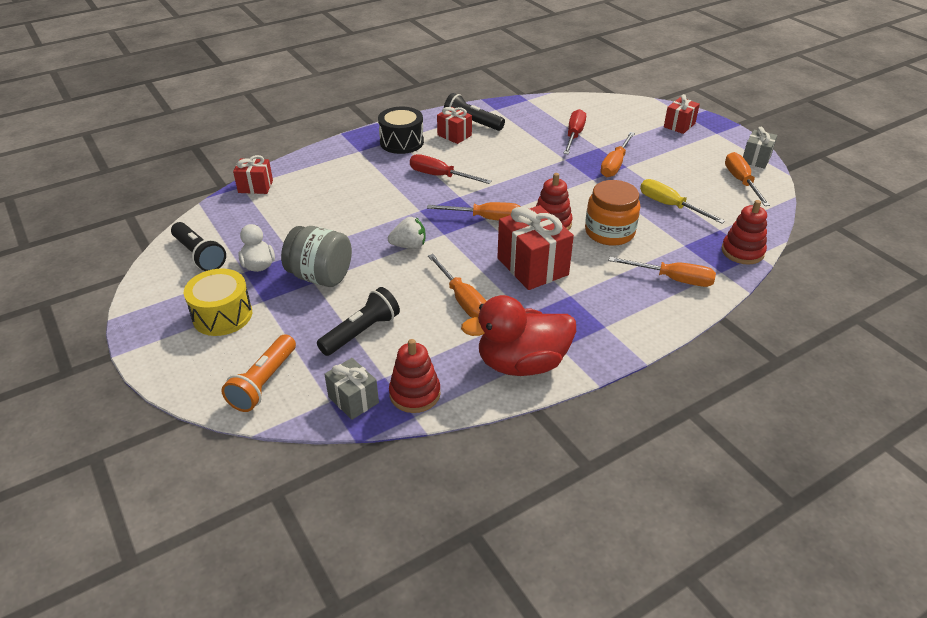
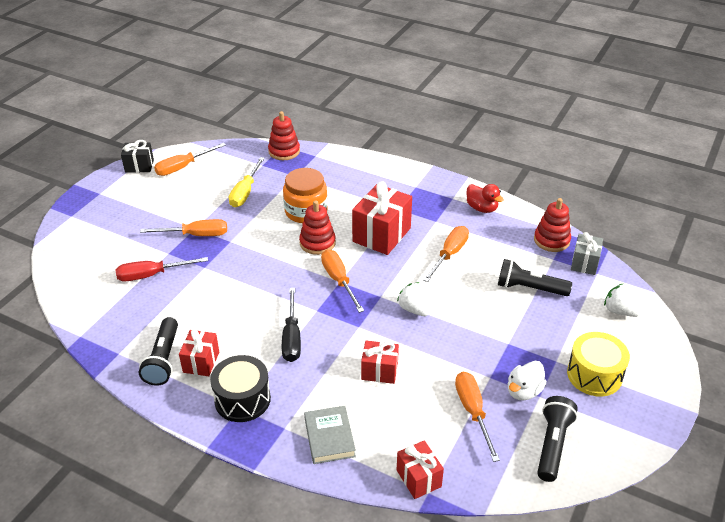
camera: 120 degrees left, 0 degrees up
orange flashlight [221,334,296,412] -> white strawberry [604,284,641,317]
grey jar [281,226,352,287] -> none
red screwdriver [410,154,492,184] -> black screwdriver [282,288,301,362]
red duck [461,295,576,376] -> red duck [466,184,504,213], size x0.54
orange screwdriver [609,257,716,287] -> orange screwdriver moved to [455,372,500,462]
red gift [664,94,700,134] -> red gift moved to [361,341,399,384]
grey gift [743,127,777,169] -> black gift [121,140,154,173]
none -> grey book [304,406,356,464]

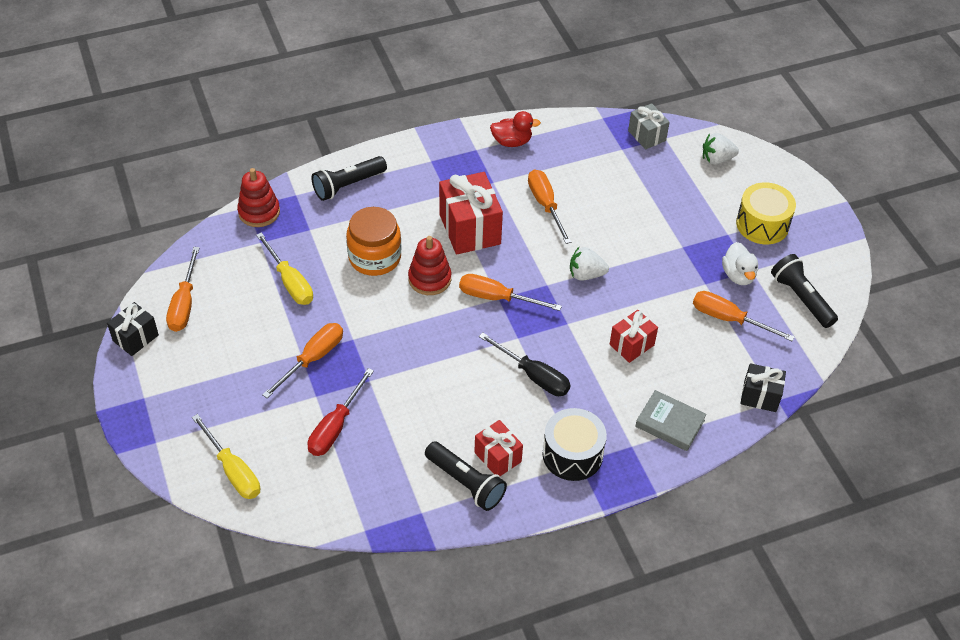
camera: 50 degrees left, 10 degrees up
red gift [397,440,444,499] -> black gift [740,363,786,412]
black flashlight [498,259,572,296] -> black flashlight moved to [312,156,387,201]
red stacking toy [534,198,571,252] -> none
none -> yellow screwdriver [192,414,260,499]

